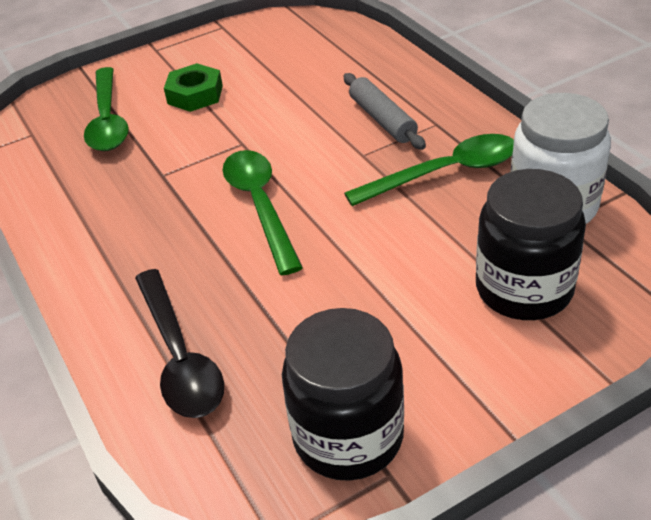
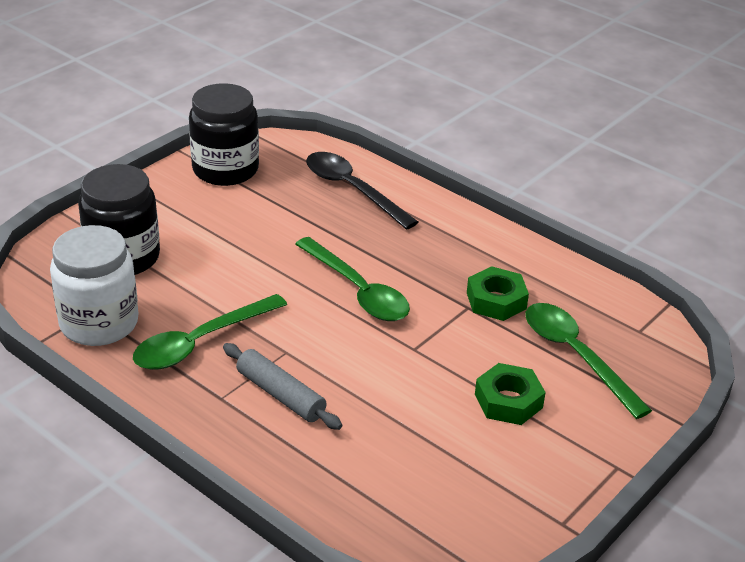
camera: 155 degrees right, 5 degrees down
none -> green nut [467,266,529,321]

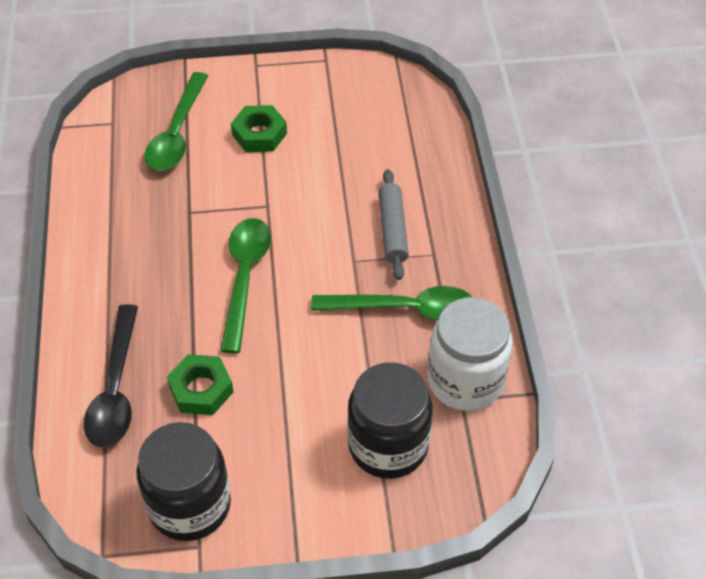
camera: 135 degrees left, 15 degrees up
green nut [467,266,529,321] -> green nut moved to [167,354,233,415]

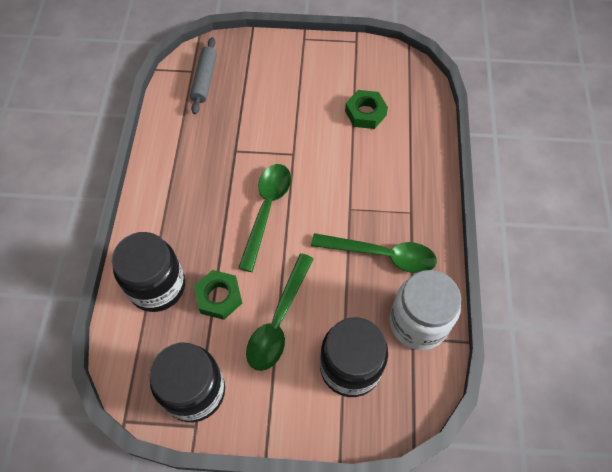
camera: 10 degrees right, 10 degrees up
black spoon [84,304,138,447] -> black jar [112,232,185,312]
green spoon [145,72,208,171] -> green spoon moved to [246,253,314,371]
green nut [231,105,287,152] -> green nut moved to [345,90,388,129]
grey rolling pin [378,169,409,280] -> grey rolling pin moved to [190,37,217,114]

